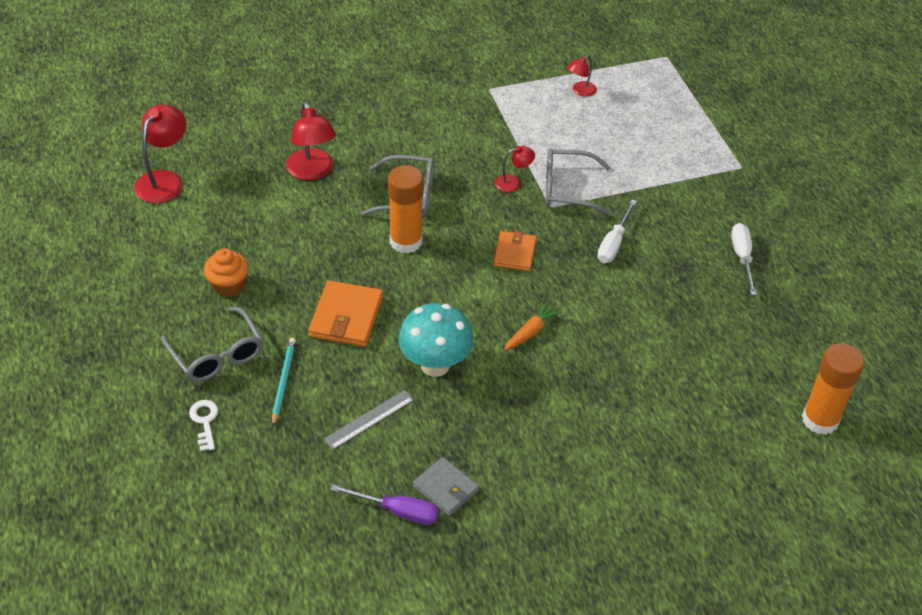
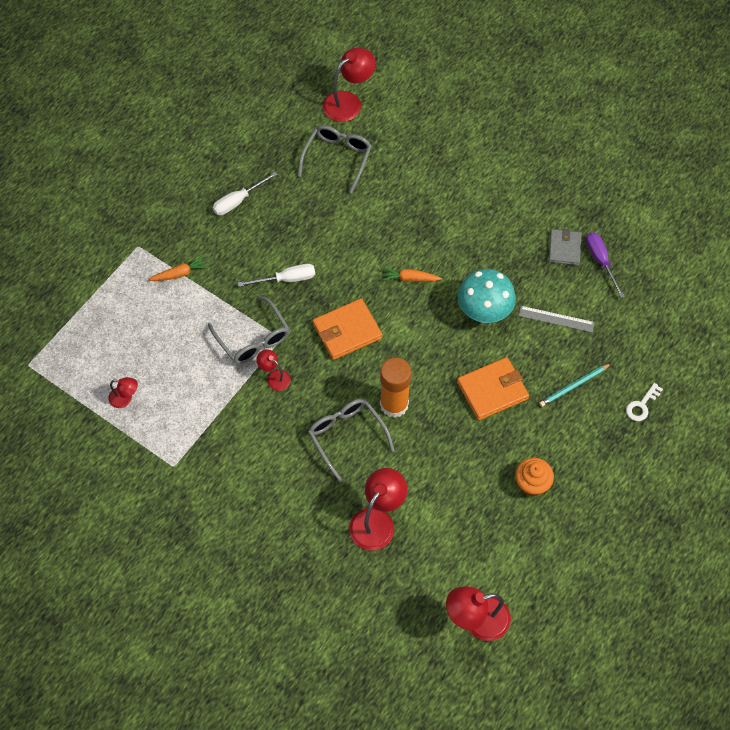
camera: 125 degrees left, 15 degrees up
grey glasses [161,307,263,382] -> grey glasses moved to [298,125,372,194]
orange wallet [493,231,537,271] -> orange wallet [312,298,383,360], size x1.50
orange glue stick [802,343,864,435] -> red lamp [323,48,376,122]
none -> orange carrot [149,255,209,281]

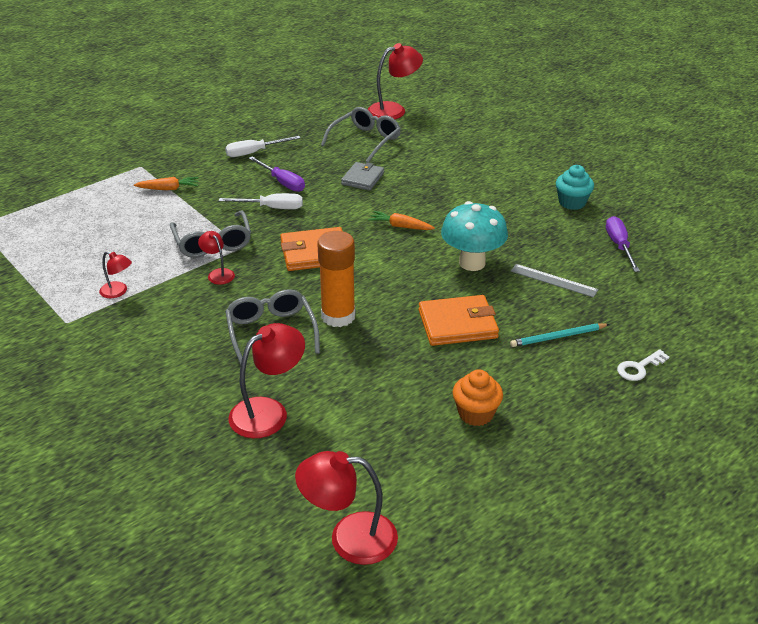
camera: 15 degrees right, 25 degrees down
red lamp [108,377,138,408] -> red lamp moved to [99,251,132,298]
grey wallet [549,229,582,265] -> grey wallet moved to [341,162,384,190]
none -> purple screwdriver [249,157,305,192]
none -> turquoise cupcake [556,165,594,210]

